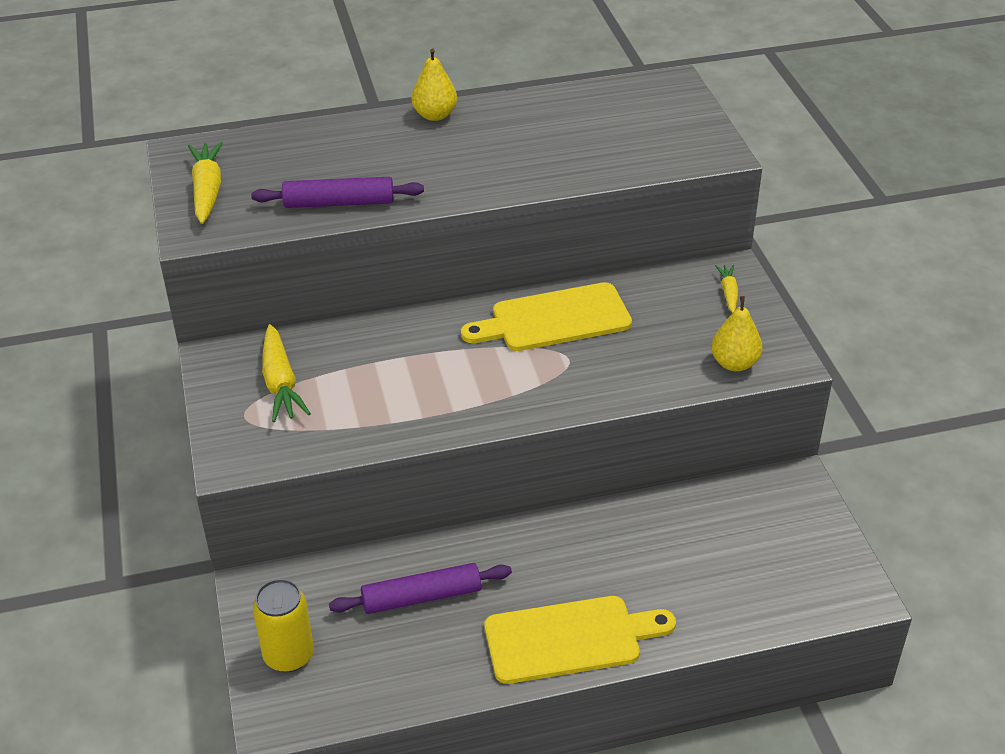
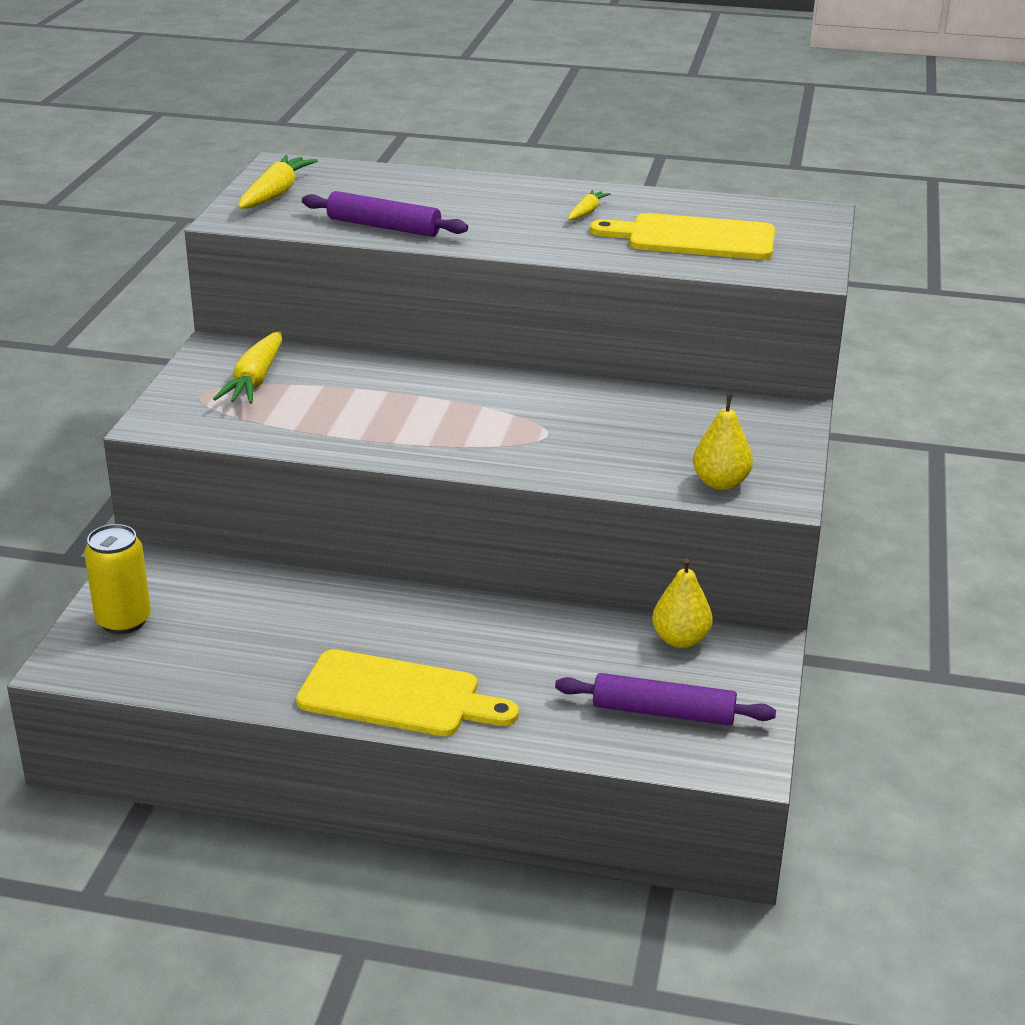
camera: 25 degrees right, 10 degrees down
purple rolling pin [329,563,512,614] -> purple rolling pin moved to [555,673,776,725]
yellow pear [412,48,457,121] -> yellow pear moved to [652,558,713,648]
yellow cutting board [461,282,632,351] -> yellow cutting board moved to [590,213,775,260]
yellow carrot [715,265,738,313] -> yellow carrot moved to [568,190,611,220]

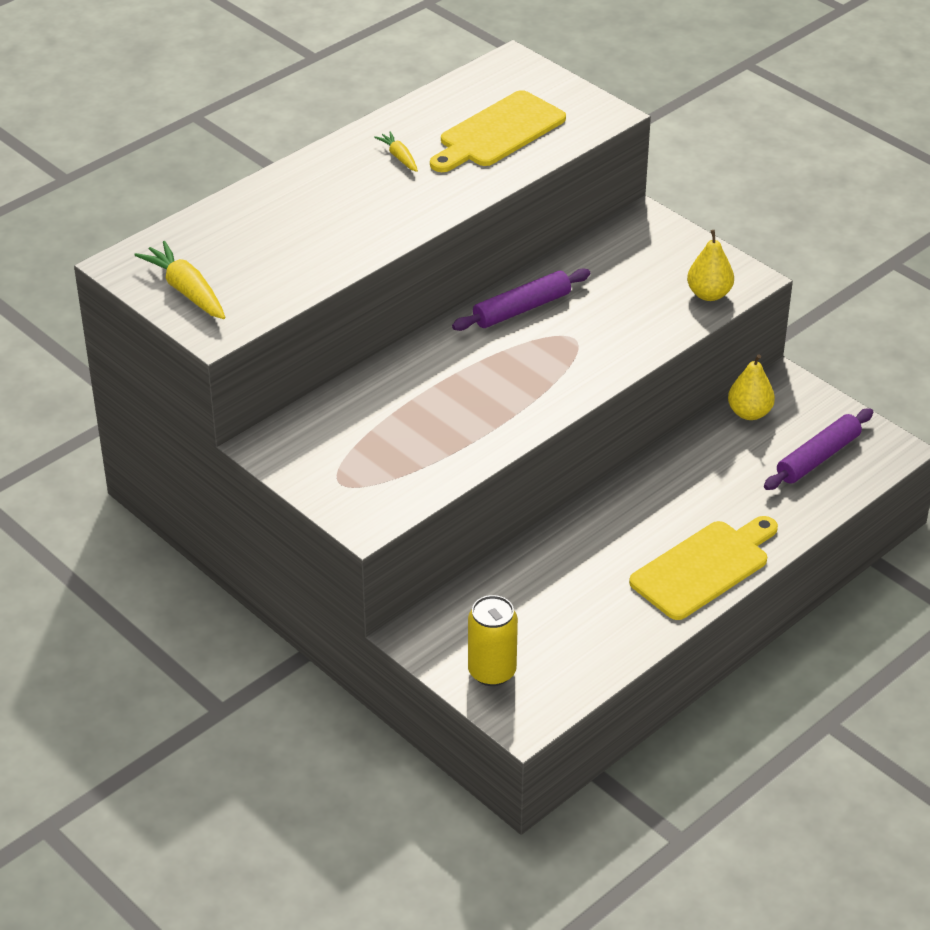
camera: 55 degrees left, 10 degrees up
yellow carrot [213,331,282,404] -> none
purple rolling pin [302,191,468,237] -> purple rolling pin moved to [452,268,590,331]

